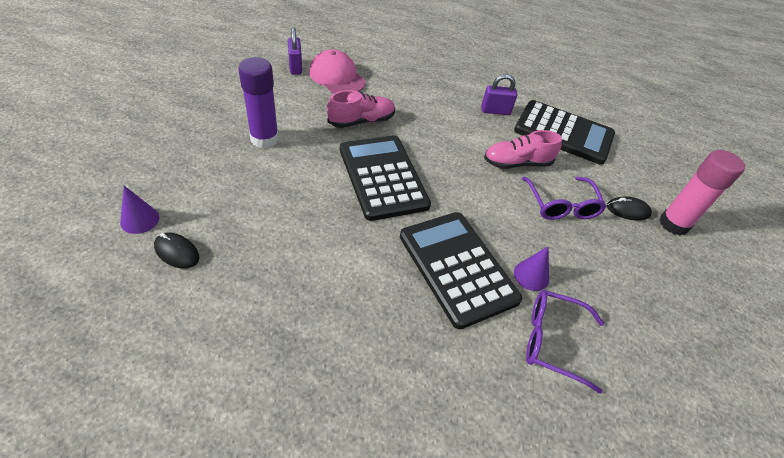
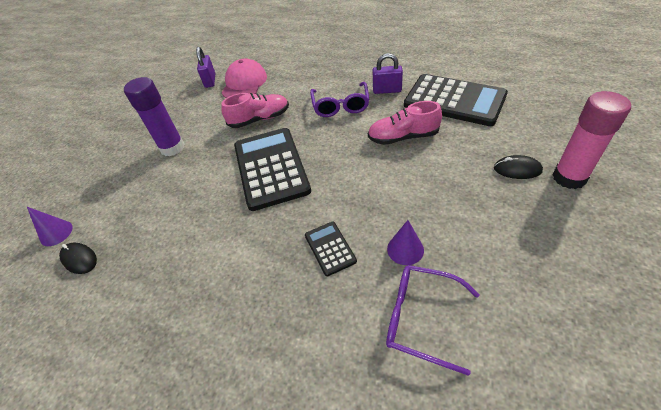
camera: 15 degrees right, 0 degrees up
pink cap [309,49,365,93] -> pink cap turned 45 degrees clockwise [222,59,267,98]
black calculator [400,212,522,329] -> black calculator [305,222,357,276], size x0.46
purple glasses [522,177,606,220] -> purple glasses moved to [310,82,369,117]

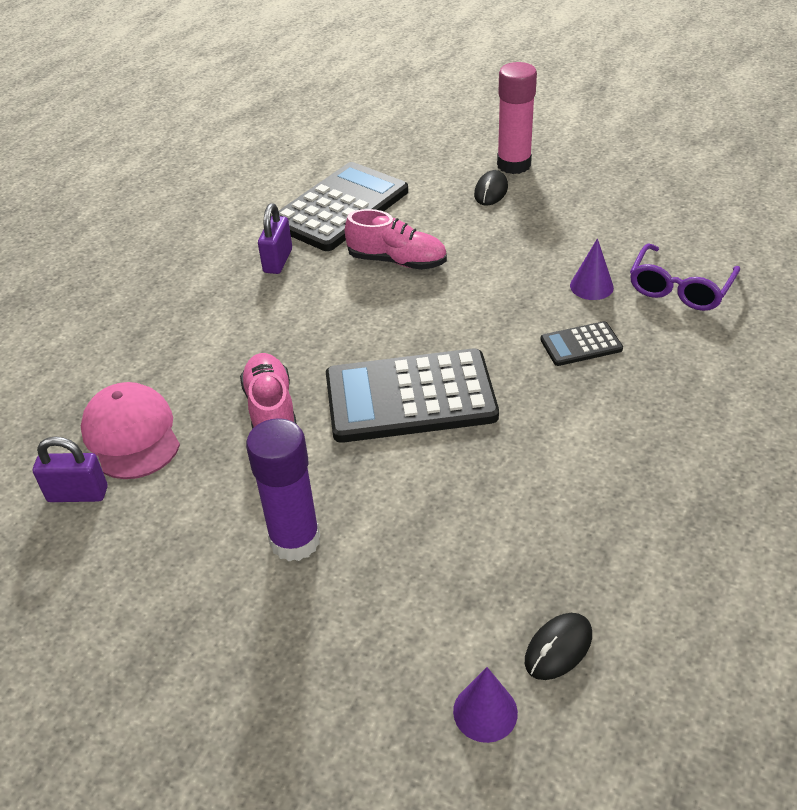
camera: 85 degrees left, 5 degrees down
pink cap [222,59,267,98] -> pink cap turned 45 degrees clockwise [81,382,180,479]
purple glasses [310,82,369,117] -> none
pink shoe [368,101,442,145] -> pink shoe turned 75 degrees counterclockwise [345,209,447,270]

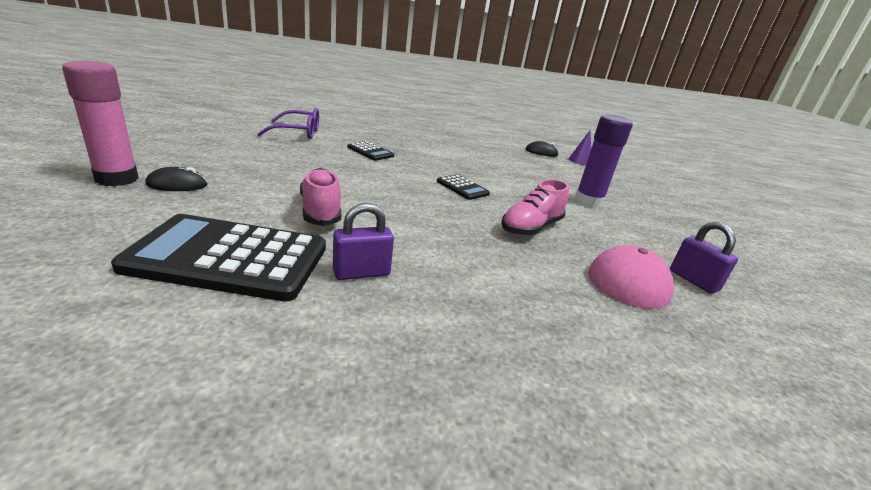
camera: 130 degrees left, 15 degrees down
black calculator [326,348,499,443] -> black calculator [437,174,490,200], size x0.46
purple cone [570,238,614,300] -> none

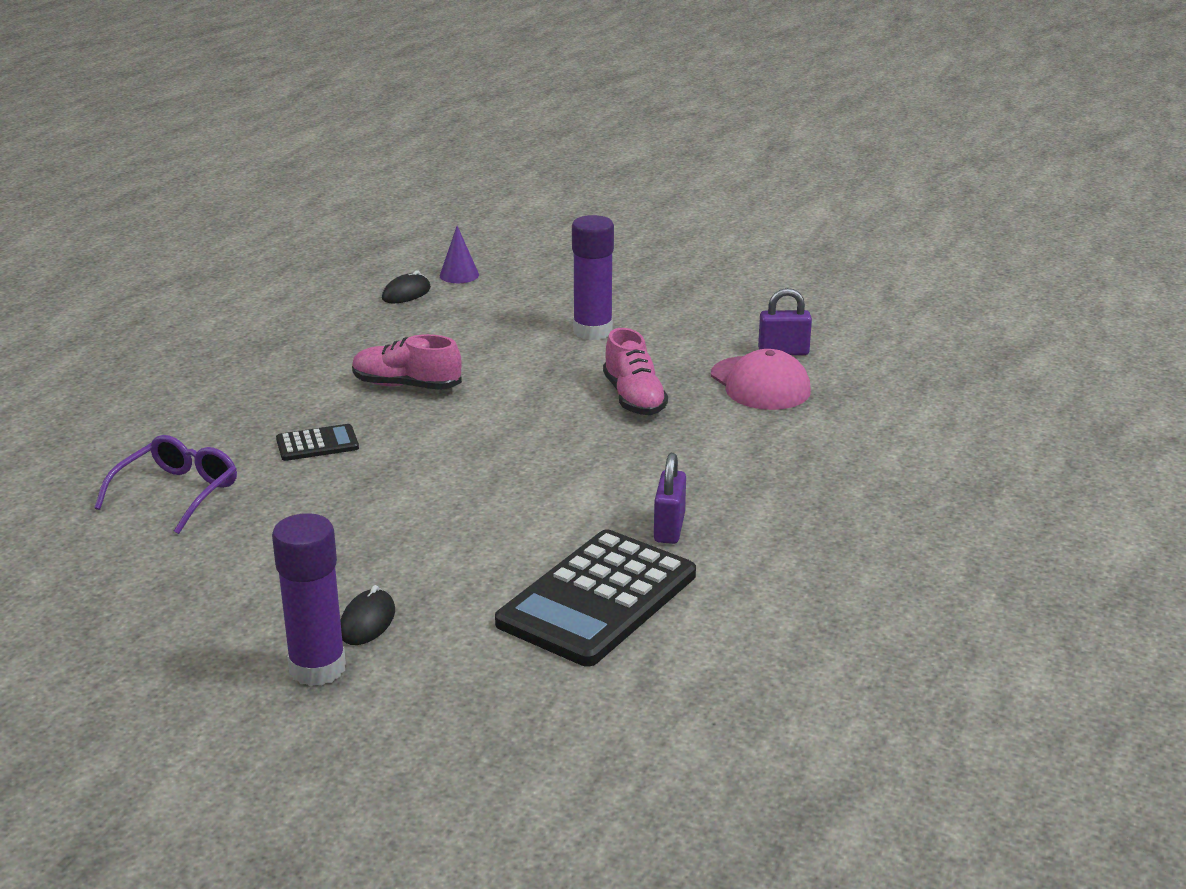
camera: 55 degrees left, 0 degrees up
pink glue stick [62,61,139,186] -> purple glue stick [272,513,346,686]
pink shoe [300,168,341,226] -> pink shoe moved to [352,334,462,390]
black calculator [437,174,490,200] -> none

